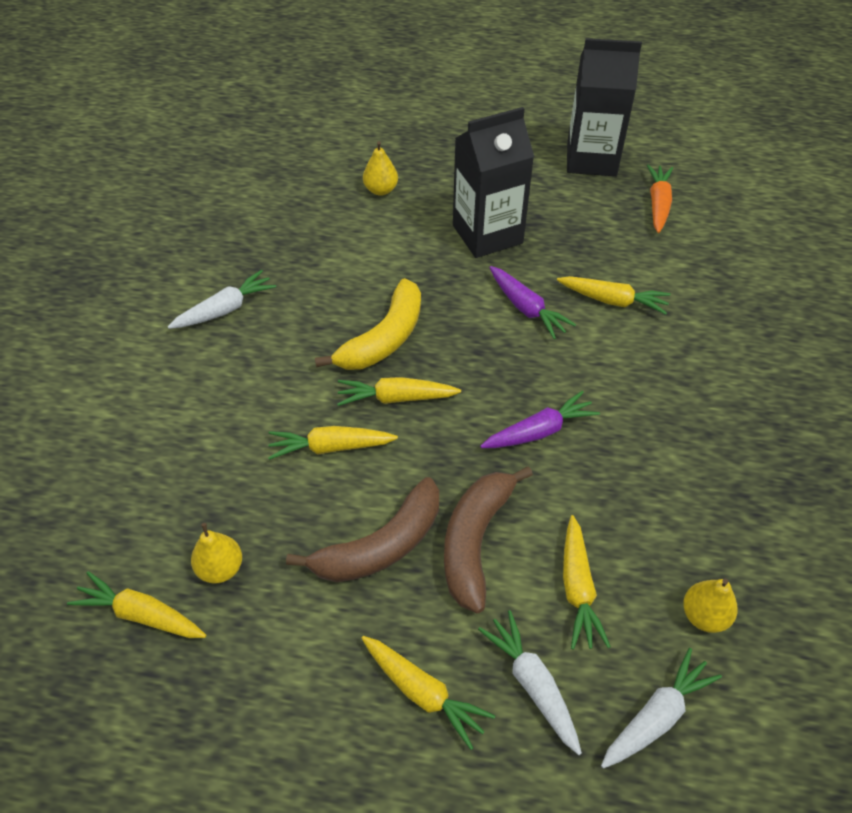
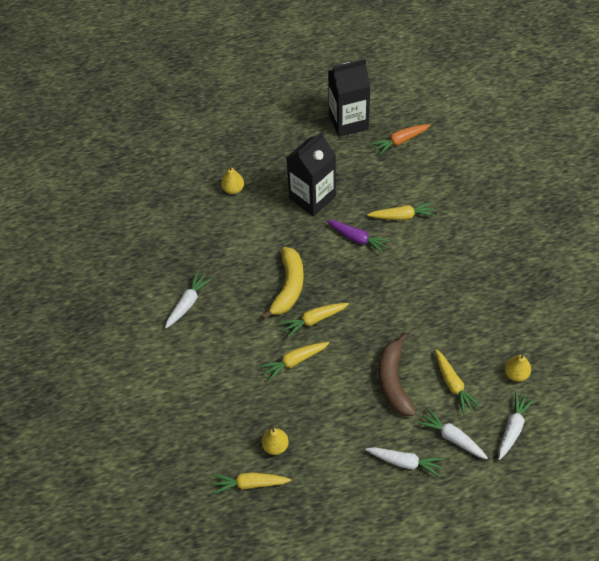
camera: 20 degrees left, 5 degrees up
brown banana [286,477,439,582] -> none
yellow carrot [361,636,495,750] -> white carrot [366,447,444,477]
purple carrot [480,391,600,448] -> none
orange carrot [647,164,673,233] -> orange carrot turned 105 degrees counterclockwise [371,124,430,155]

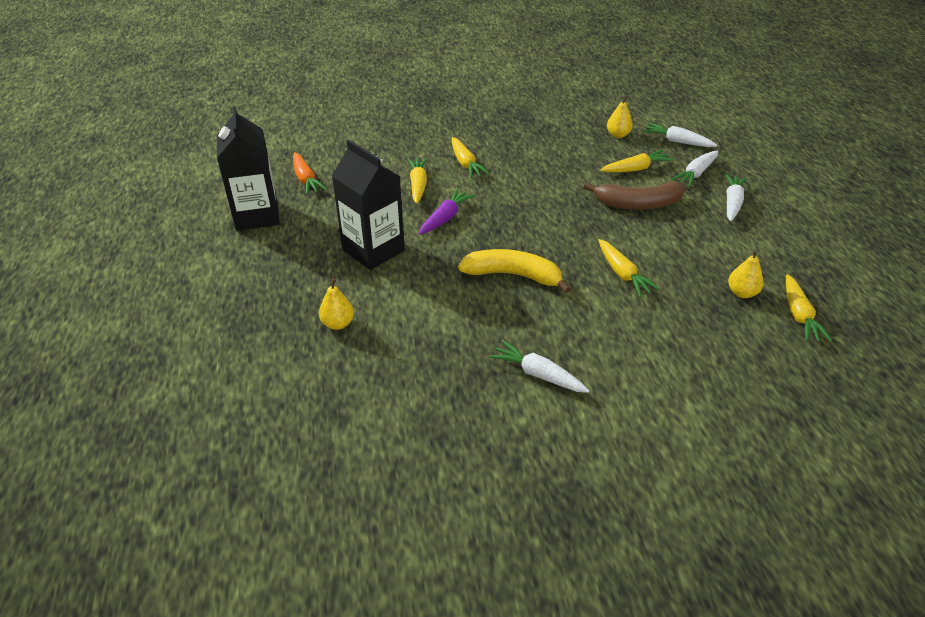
camera: 90 degrees left, 15 degrees down
yellow carrot [280,303,349,337] -> yellow carrot moved to [452,137,489,178]

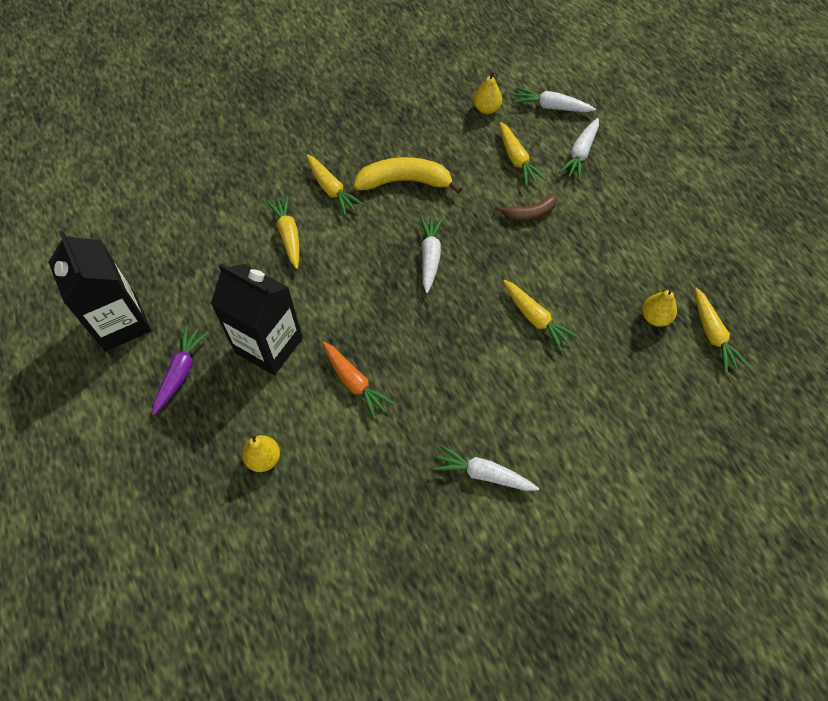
camera: 15 degrees left, 20 degrees up
orange carrot [293,152,327,195] -> orange carrot moved to [322,342,394,420]
purple carrot [418,189,475,235] -> purple carrot moved to [152,325,209,415]
yellow banana [458,249,571,293] -> yellow banana moved to [354,157,462,194]
brown banana [584,182,685,210] -> brown banana [495,194,557,221], size x0.59
yellow carrot [601,150,673,172] -> yellow carrot turned 105 degrees clockwise [500,122,546,187]
white carrot [725,174,747,221] -> white carrot moved to [420,216,443,293]

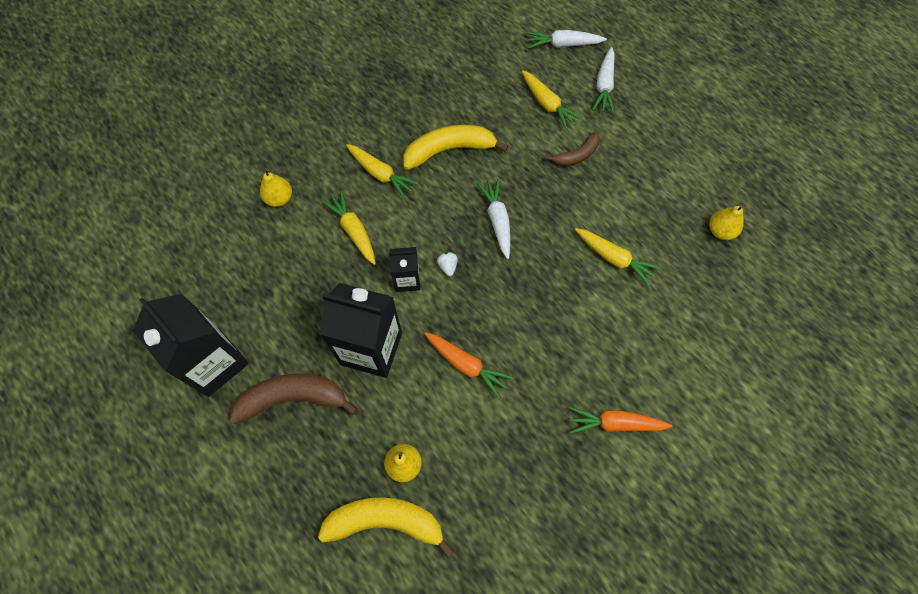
camera: 15 degrees left, 5 degrees up
purple carrot [152,325,209,415] -> brown banana [229,374,358,424]
white carrot [433,445,539,491] -> orange carrot [569,407,673,434]
yellow pear [474,71,502,114] -> yellow pear moved to [260,168,292,207]
yellow carrot [695,287,749,373] -> none
none -> yellow banana [318,497,454,558]
none -> black carton [389,247,420,292]
none -> white strawberry [437,252,458,276]

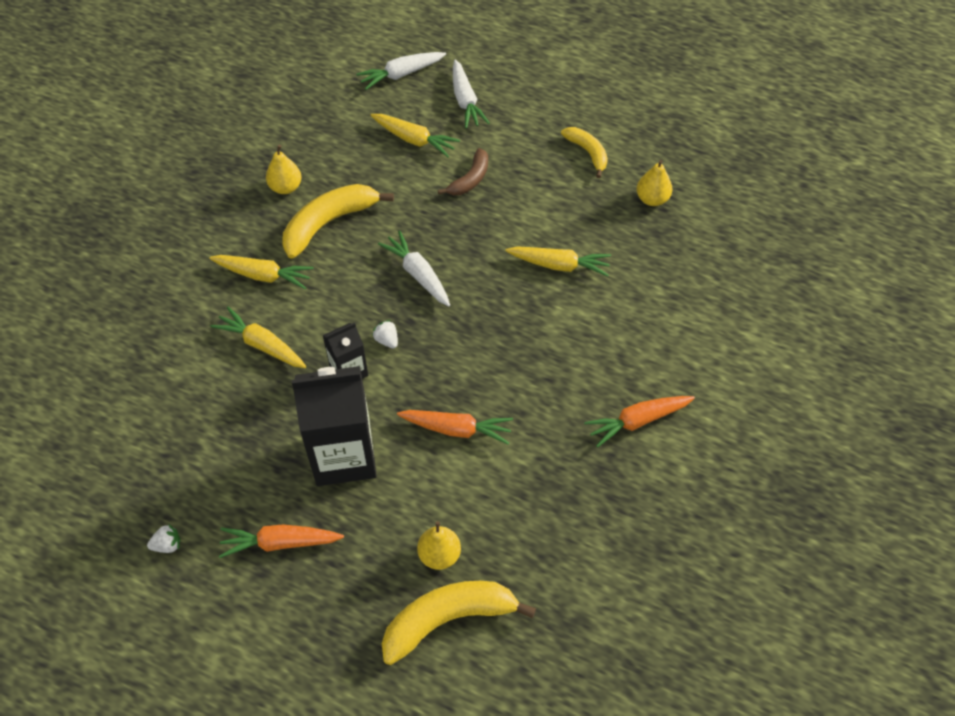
camera: 25 degrees left, 10 degrees down
black carton [133,294,249,397] -> white strawberry [147,524,181,553]
brown banana [229,374,358,424] -> orange carrot [219,524,344,558]
yellow pear [260,168,292,207] -> yellow pear moved to [266,145,302,194]
none -> yellow banana [561,127,608,178]

